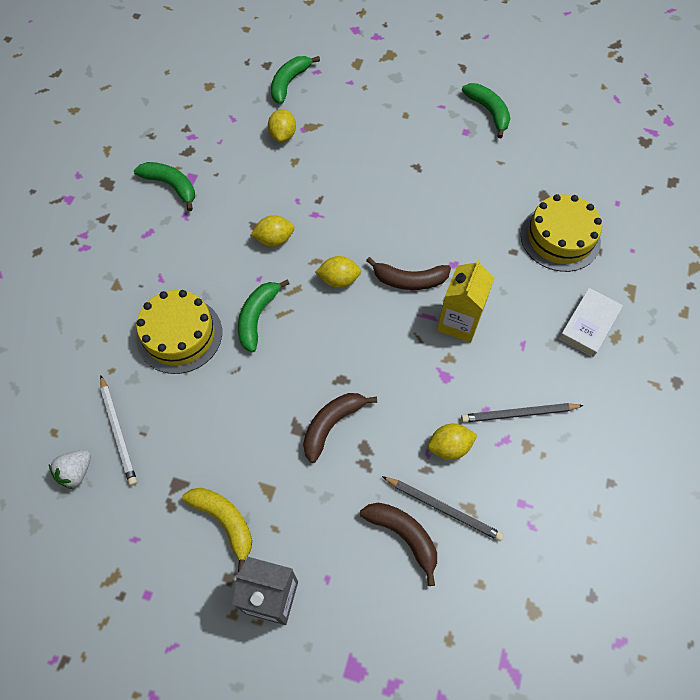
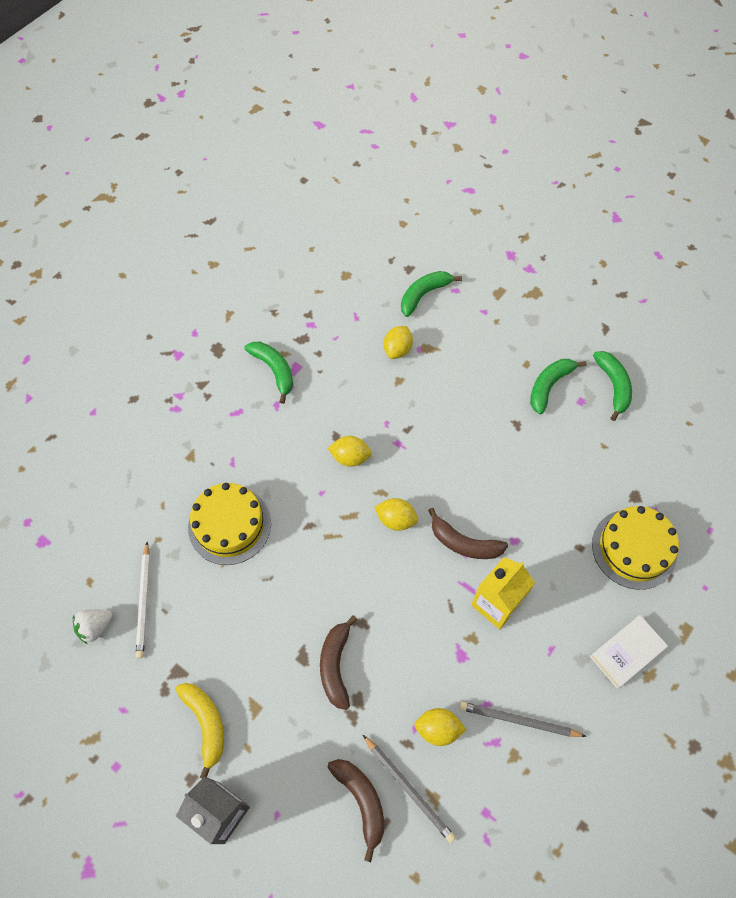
camera: 20 degrees right, 0 degrees up
green banana [238,279,289,352] -> green banana moved to [530,359,587,414]
brown banana [303,393,377,463] -> brown banana turned 60 degrees counterclockwise [320,615,357,710]

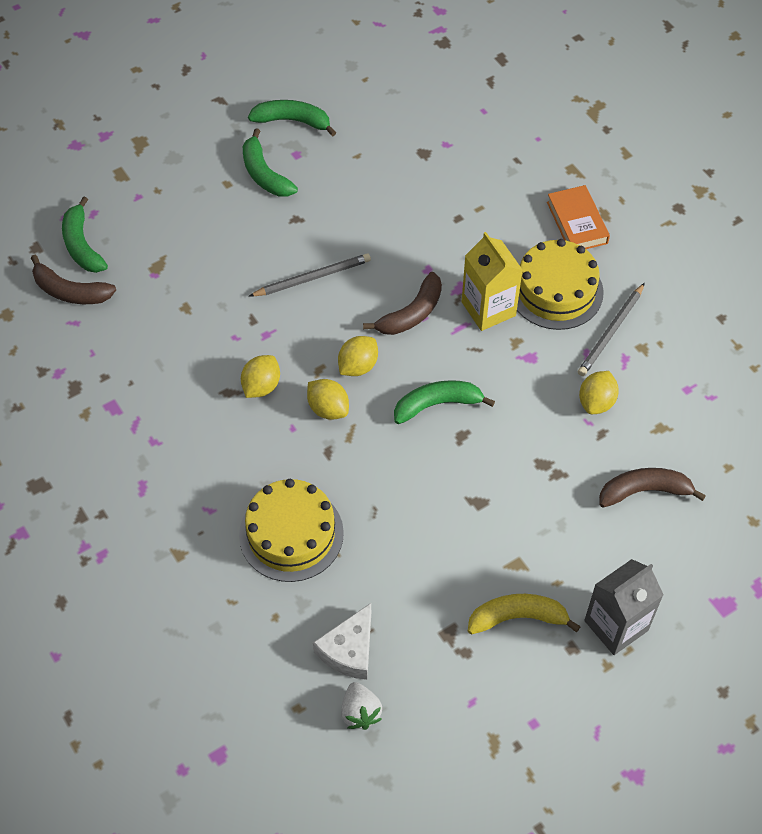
camera: 70 degrees left, 5 degrees down
white pencil [136,542,150,658] -> white cheese [313,603,371,680]
green banana [244,342,293,404] -> green banana moved to [394,380,495,424]
brown banana [320,615,357,710] -> brown banana moved to [31,255,116,304]
grey pencil [363,735,456,843] -> grey pencil moved to [249,253,371,296]
yellow lemon [384,326,413,359] -> yellow lemon moved to [307,379,349,420]
white book [590,615,668,689] -> orange book [547,185,610,249]
yellow cake [592,506,679,590] -> yellow cake moved to [517,239,604,330]

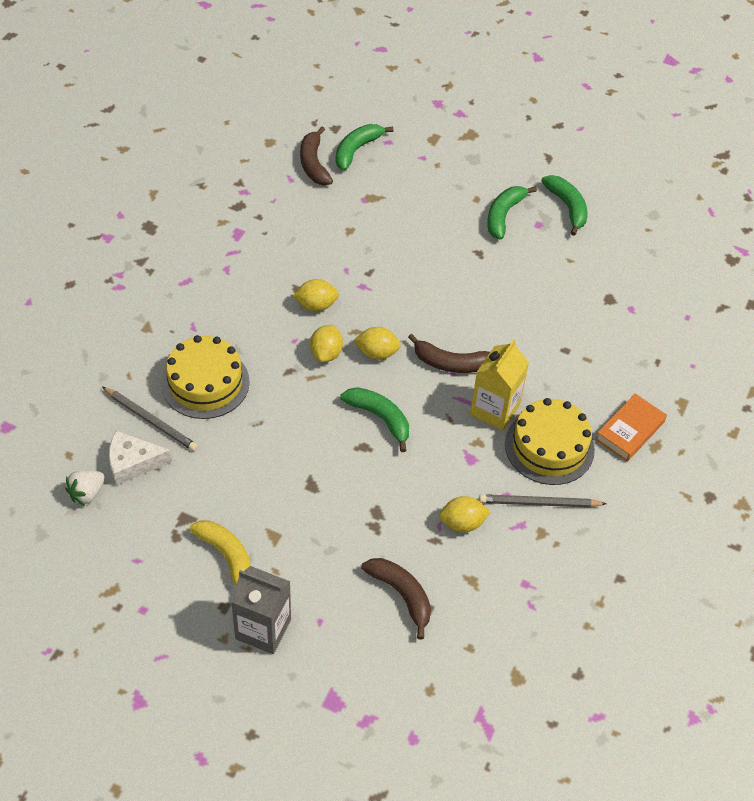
camera: 55 degrees right, 5 degrees down
grey pencil [249,253,371,296] -> grey pencil moved to [102,387,198,451]

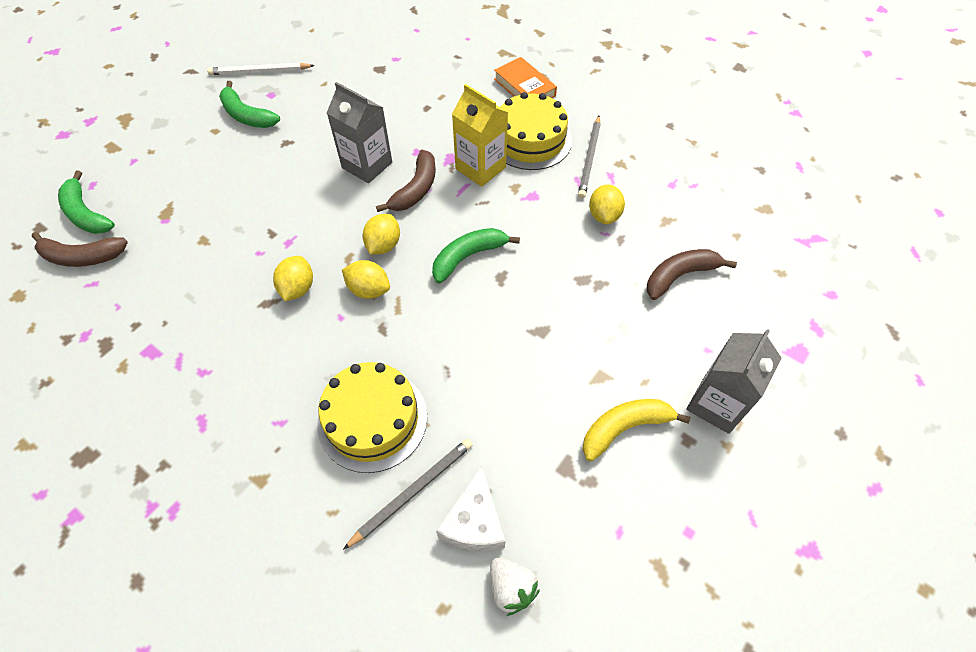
camera: 75 degrees left, 5 degrees up
green banana [541,175,588,236] -> white pencil [207,63,315,75]
none -> grey carton [327,82,392,183]

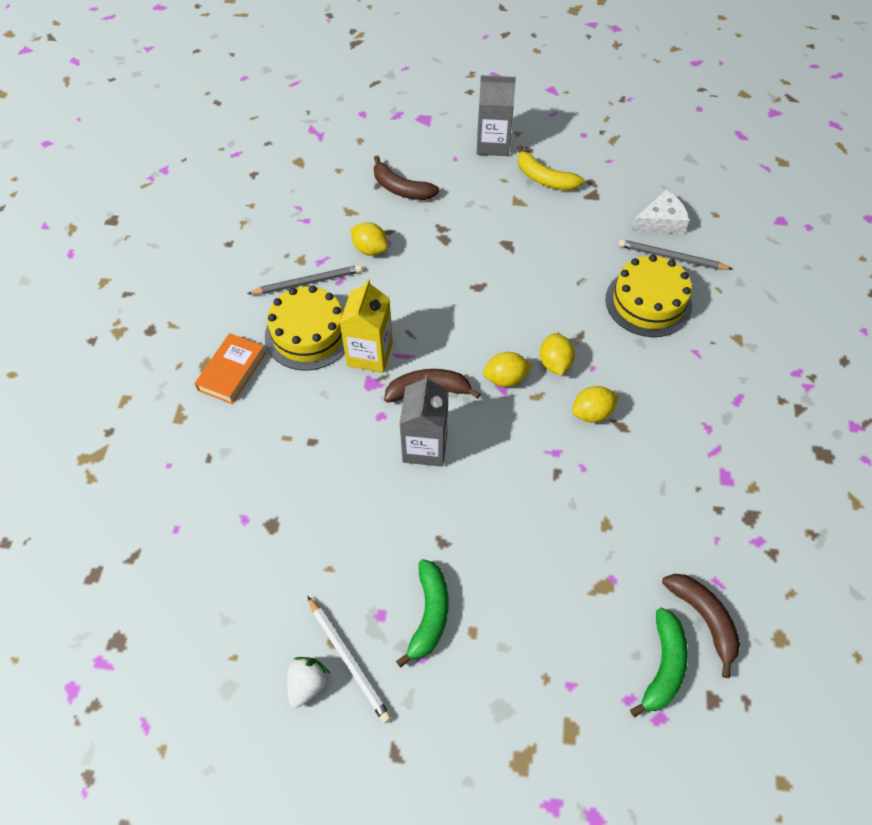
camera: 120 degrees left, 0 degrees up
green banana [432,228,520,283] -> none
white strawberry [490,557,540,616] -> white strawberry moved to [287,657,330,708]
yellow lemon [589,184,625,224] -> yellow lemon turned 60 degrees clockwise [351,222,388,256]

